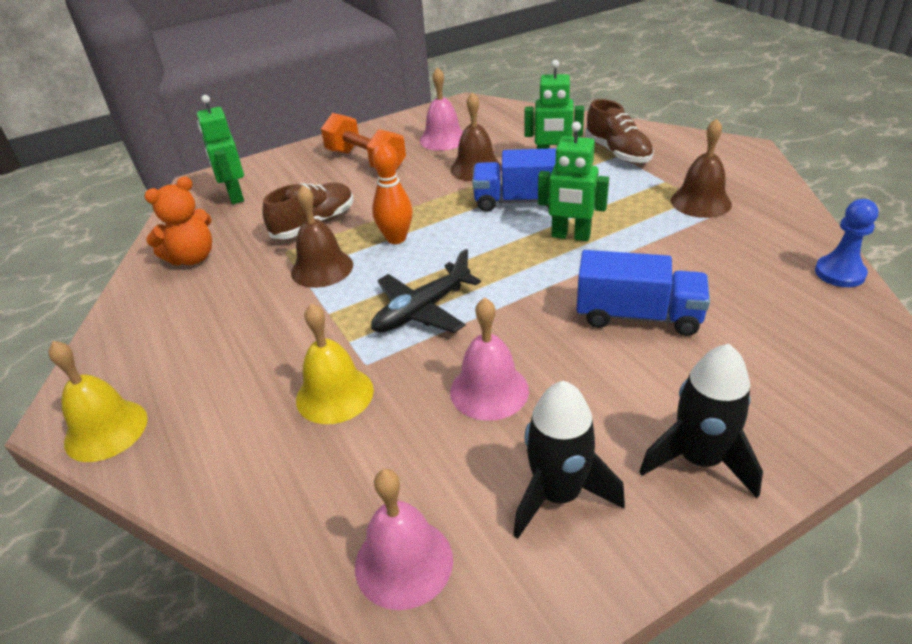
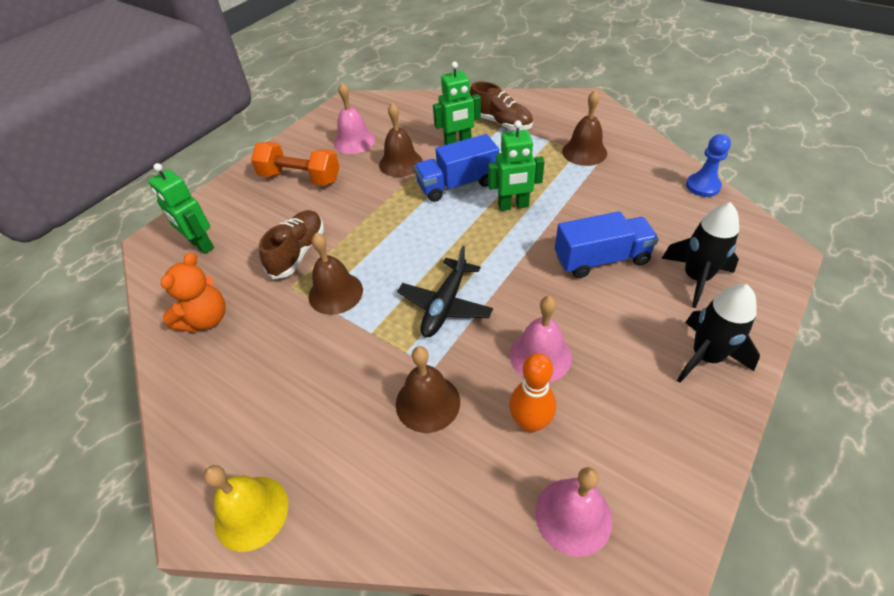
camera: 25 degrees left, 10 degrees up
yellow bell [296,303,374,424] -> brown bell [396,346,460,433]
orange bowling pin [372,143,413,244] -> orange bowling pin moved to [509,353,556,433]
black rocket [513,381,625,539] -> black rocket moved to [662,202,739,308]

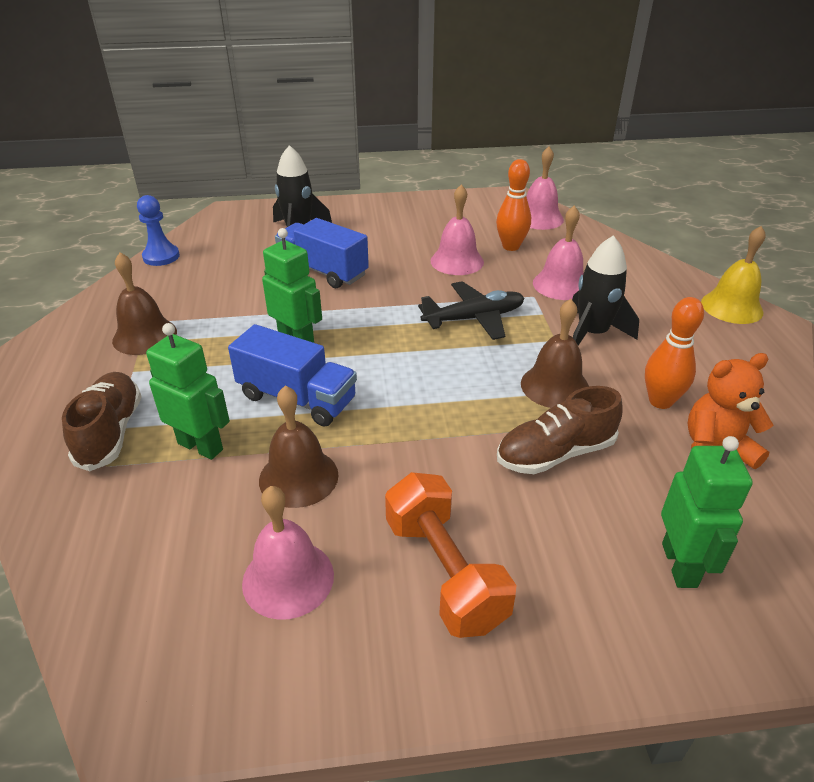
camera: 135 degrees left, 10 degrees down
brown bell [396,346,460,433] -> pink bell [533,206,584,300]
black rocket [677,284,760,383] -> black rocket moved to [572,235,639,345]
none -> orange bowling pin [645,297,704,409]

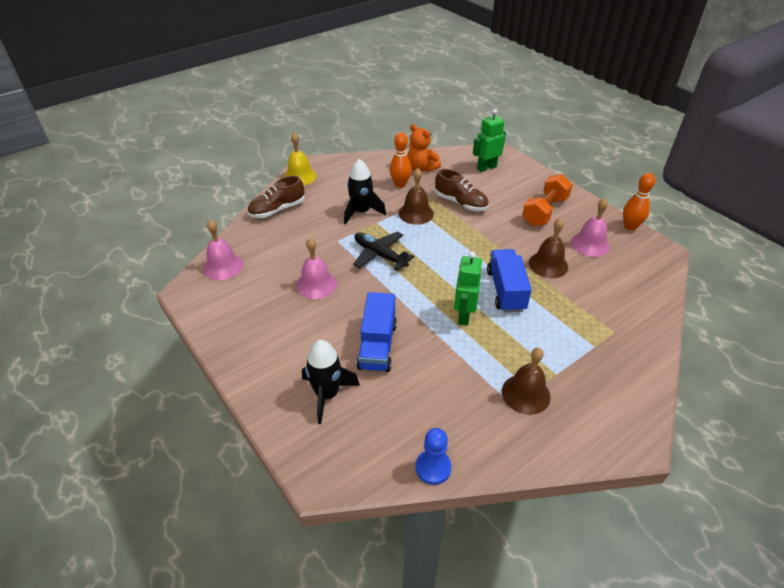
camera: 120 degrees left, 5 degrees up
brown shoe [62,372,142,471] -> brown shoe moved to [248,176,305,218]
green robot [146,323,230,460] -> none
orange bowling pin [496,159,531,251] -> orange bowling pin moved to [623,173,656,231]
pink bell [533,206,584,300] -> none

